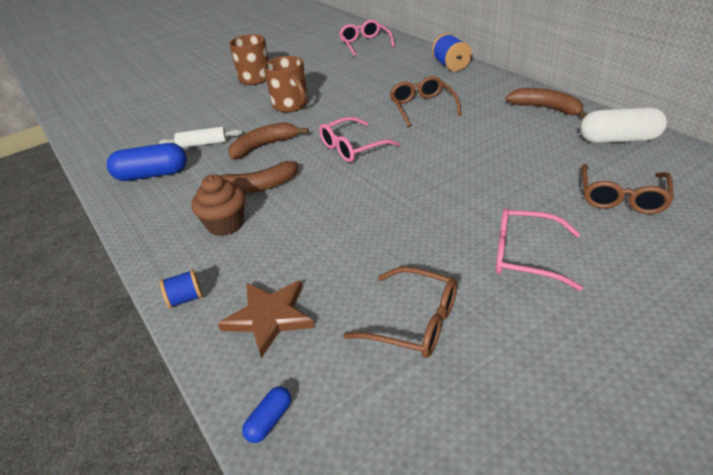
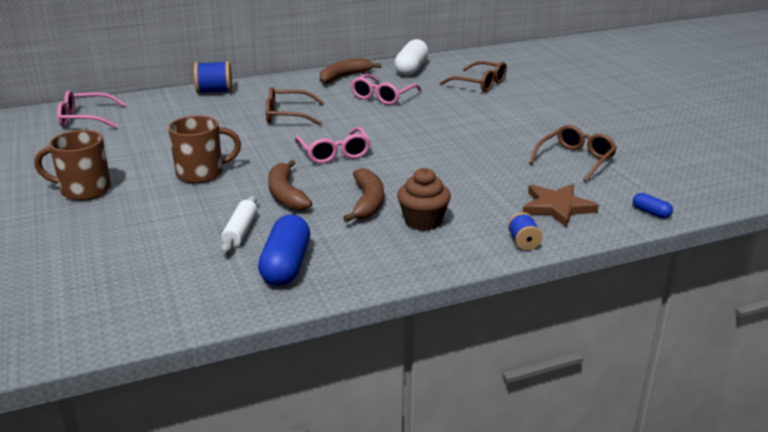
camera: 80 degrees left, 10 degrees down
pink glasses [495,208,583,291] -> pink glasses moved to [351,74,421,105]

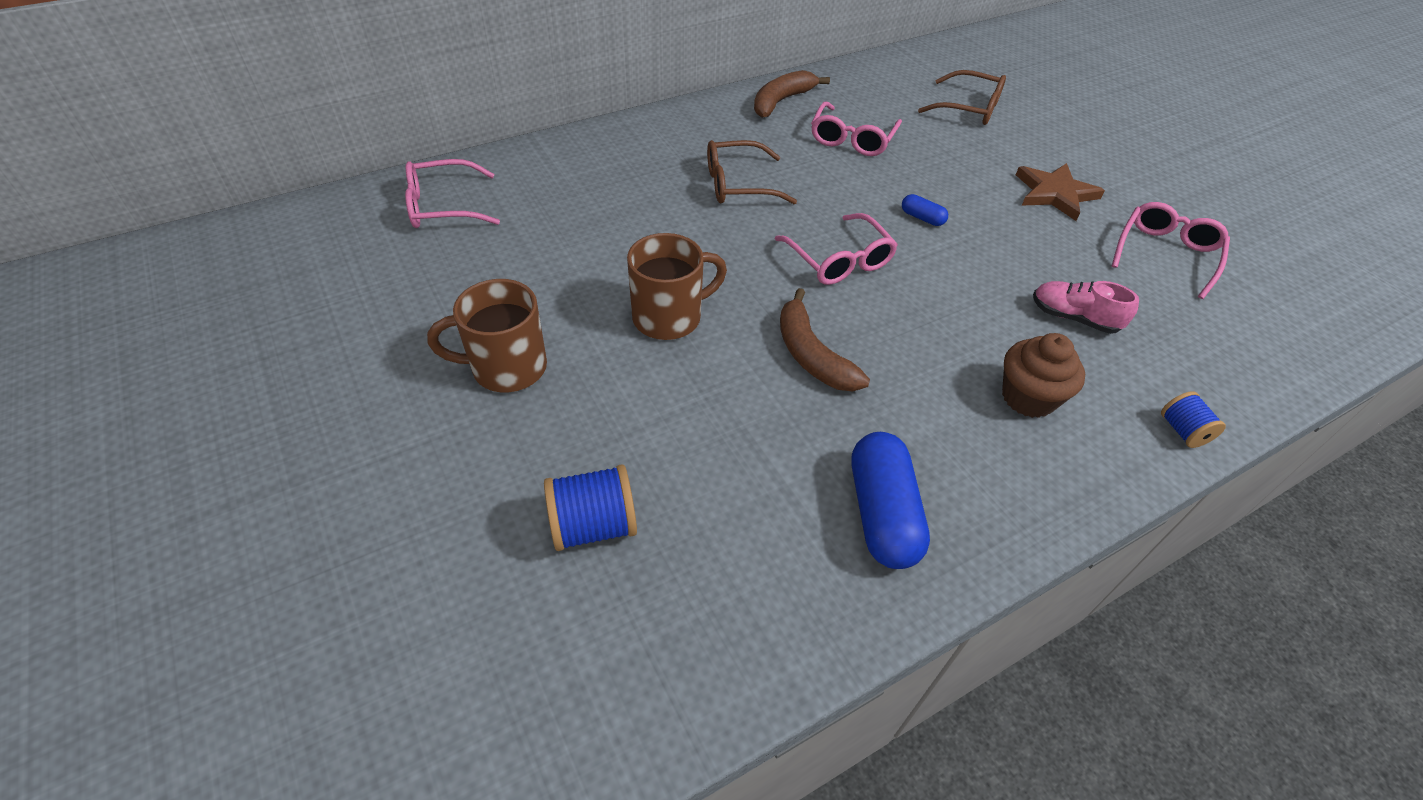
camera: 10 degrees left, 20 degrees up
blue spool [194,61,232,94] -> blue spool moved to [544,465,637,551]
white rolling pin [221,195,257,253] -> none
brown banana [343,168,384,222] -> none
white capsule [394,39,428,76] -> none
brown star [523,184,599,228] -> brown star moved to [1016,163,1105,221]
brown glasses [529,125,617,182] -> pink glasses [1112,202,1230,299]
blue capsule [633,193,673,218] -> blue capsule moved to [902,194,948,226]
none -> pink shoe [1033,281,1139,334]

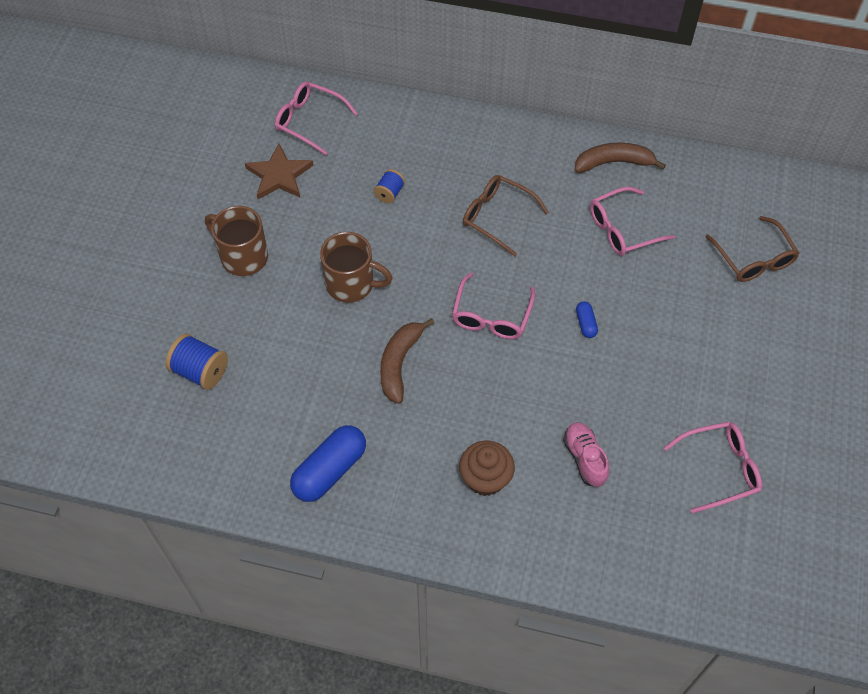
camera: 45 degrees right, 10 degrees up
brown star [1016,163,1105,221] -> brown star moved to [245,144,313,199]
blue spool [1161,391,1226,448] -> blue spool moved to [373,169,405,203]

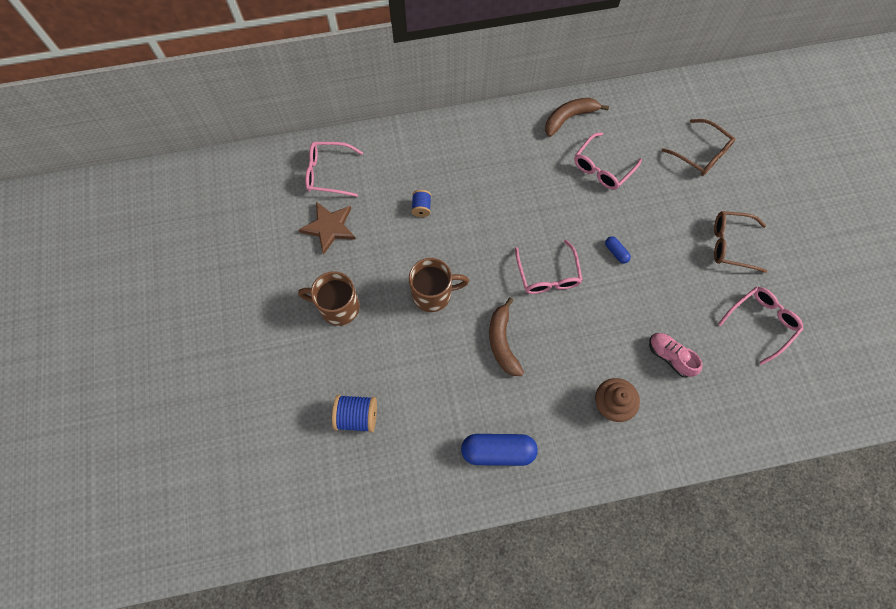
camera: 25 degrees left, 10 degrees up
blue capsule [290,425,366,502] -> blue capsule turned 75 degrees clockwise [461,434,538,466]
brown glasses [463,175,549,256] -> brown glasses moved to [714,211,767,273]

